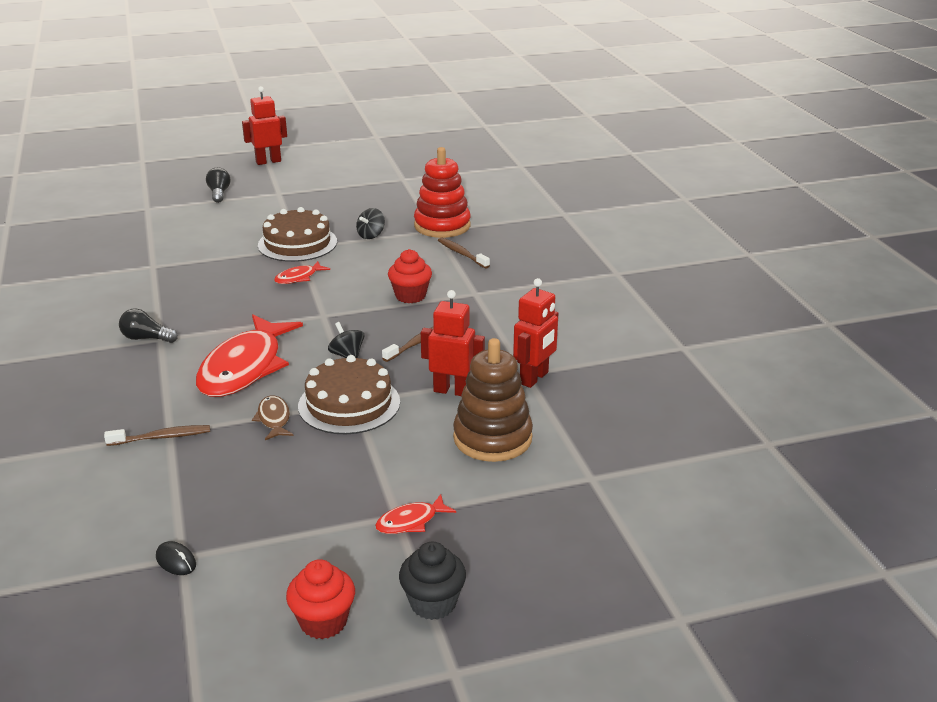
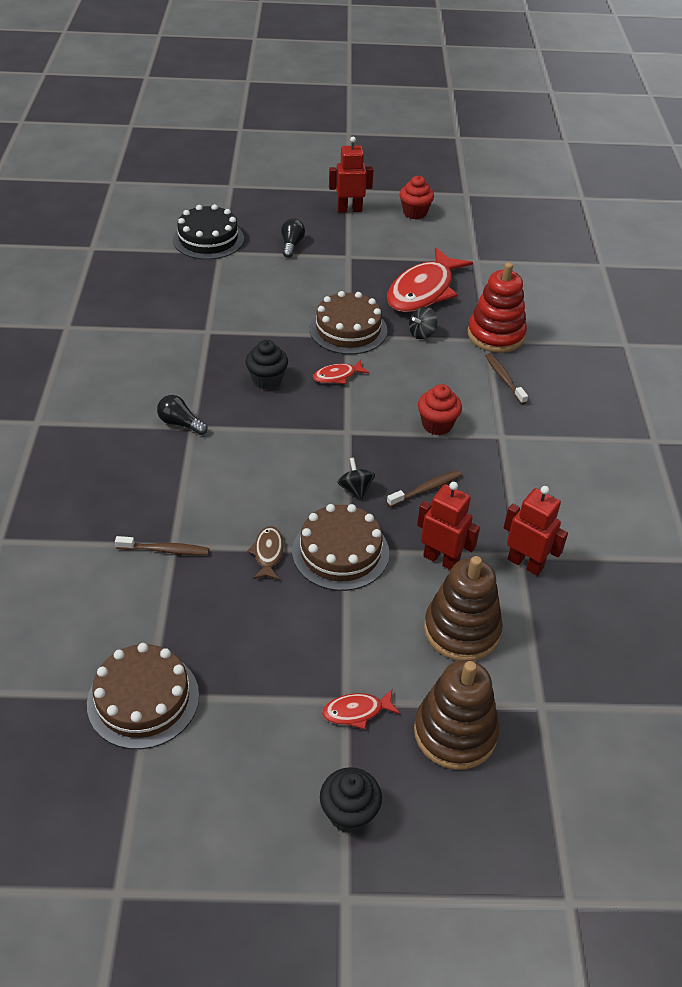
camera: 15 degrees right, 15 degrees up
black mouse [156,541,196,575] -> brown cake [87,643,199,749]
red fish [196,315,303,397] -> red fish moved to [387,247,473,312]
red cupcake [286,559,355,639] -> red cupcake moved to [400,176,434,219]
red robot [513,278,558,388] -> red robot turned 105 degrees counterclockwise [504,486,568,576]
none -> black cake [173,204,244,260]
none -> black cupcake [245,340,288,390]
none -> brown stacking toy [414,660,499,770]

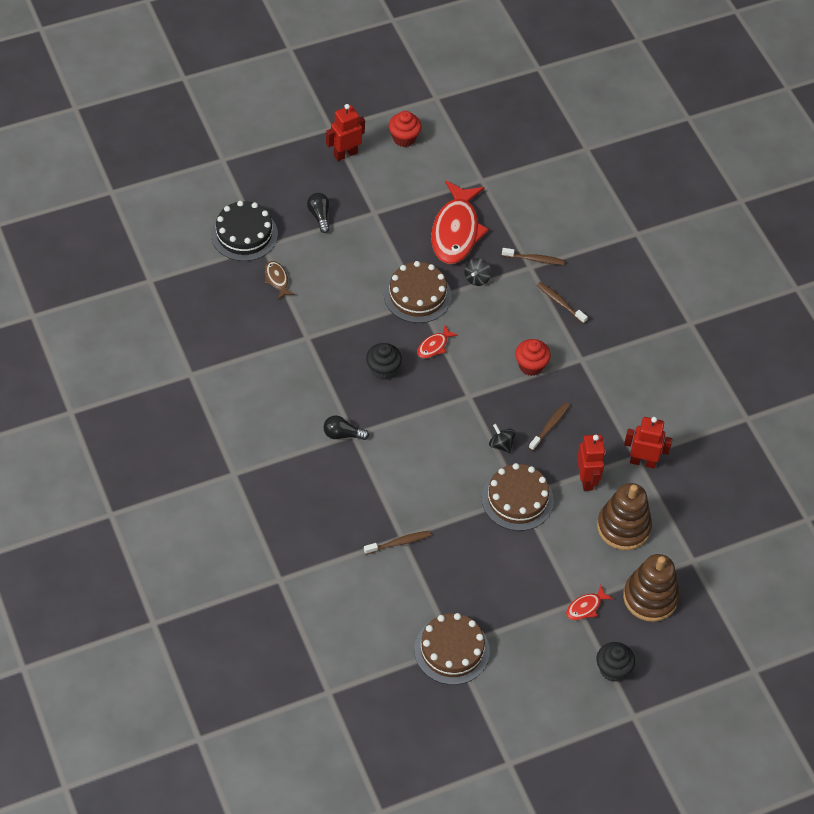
camera: 25 degrees left, 10 degrees up
brown fish [247,526,284,580] -> brown fish moved to [264,261,295,299]
red robot [417,482,480,570] -> red robot turned 75 degrees clockwise [577,434,606,491]
red stacking toy [468,262,527,353] -> brown toothbrush [502,248,565,265]

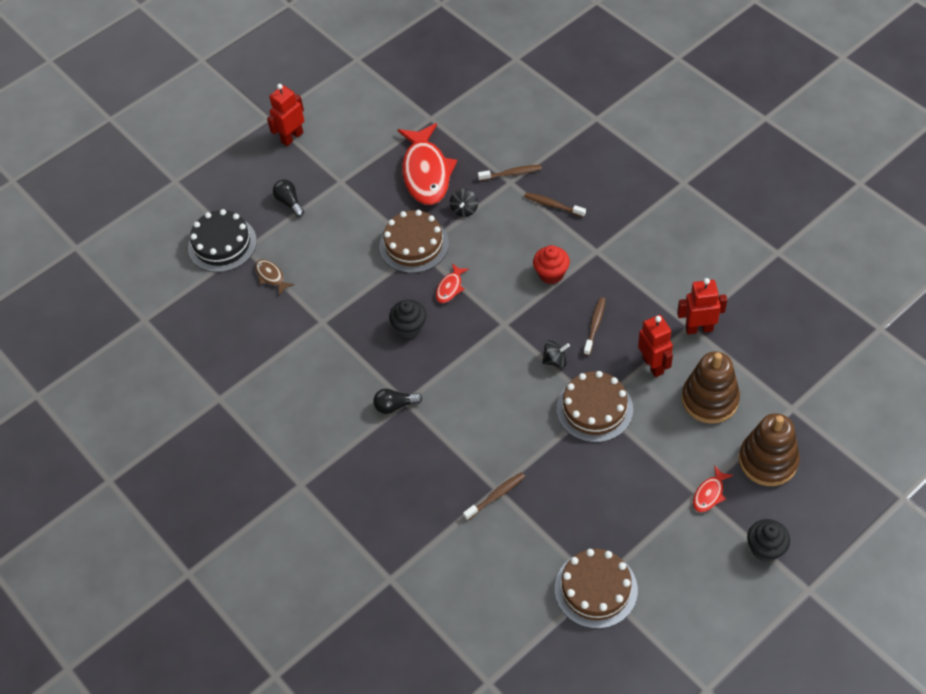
camera: 10 degrees left, 0 degrees up
red cupcake [389,111,421,147] -> none
black spinning top [489,424,515,453] -> black spinning top turned 135 degrees clockwise [542,340,570,367]

